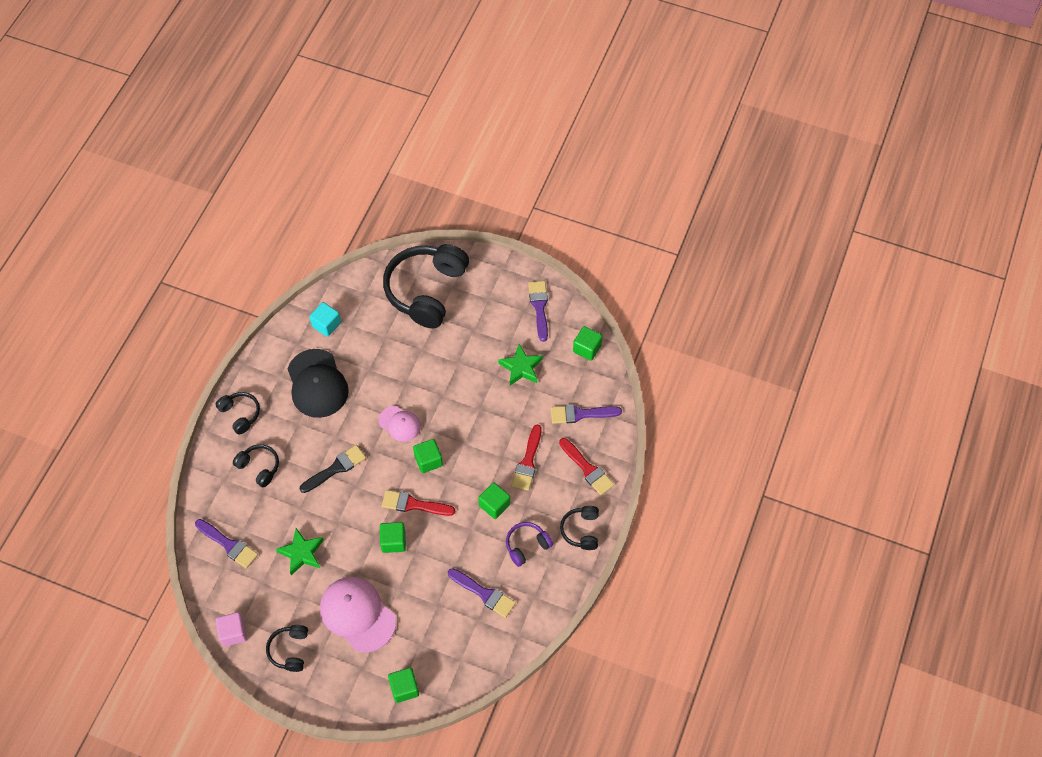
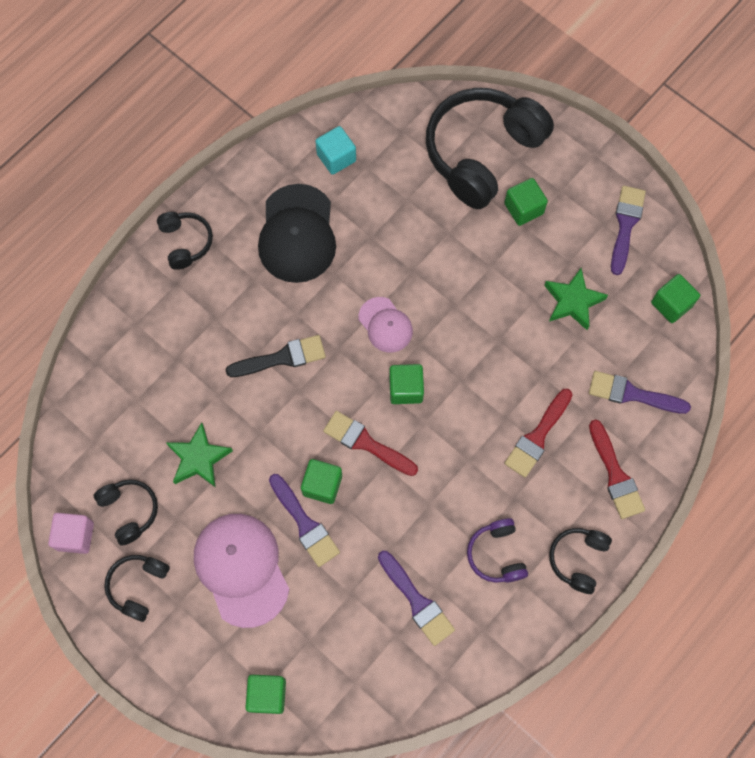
camera: 20 degrees right, 10 degrees up
purple brush [195,519,258,569] -> purple brush moved to [269,474,340,567]
black headphones [233,444,279,487] -> black headphones moved to [94,479,158,546]
green cube [478,482,510,519] -> green cube moved to [504,178,548,226]
purple headphones [506,522,553,567] -> purple headphones turned 90 degrees counterclockwise [467,518,528,583]

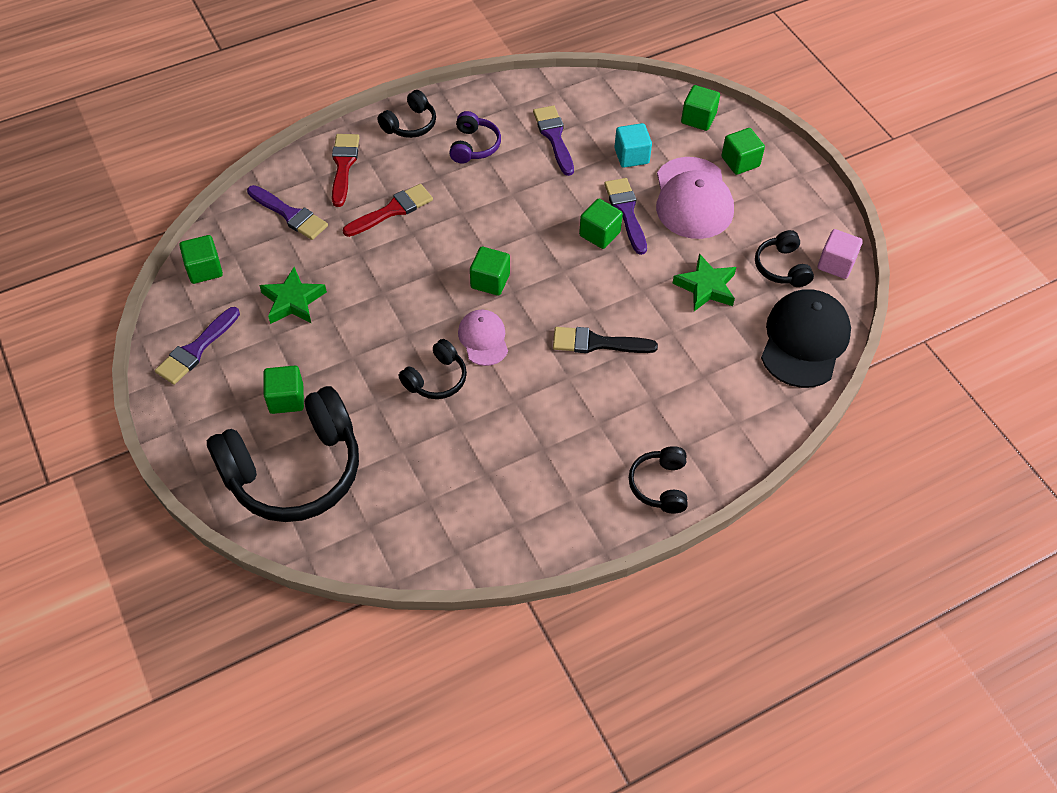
camera: 160 degrees left, 15 degrees down
black headphones [104,555,170,622] -> black headphones moved to [399,339,467,399]
black cap [258,184,336,283] -> black cap moved to [761,289,851,388]
turquoise cube [315,126,356,175] -> turquoise cube moved to [614,123,652,168]
red brush [323,411,418,476] -> none
none -> green cube [721,128,765,175]

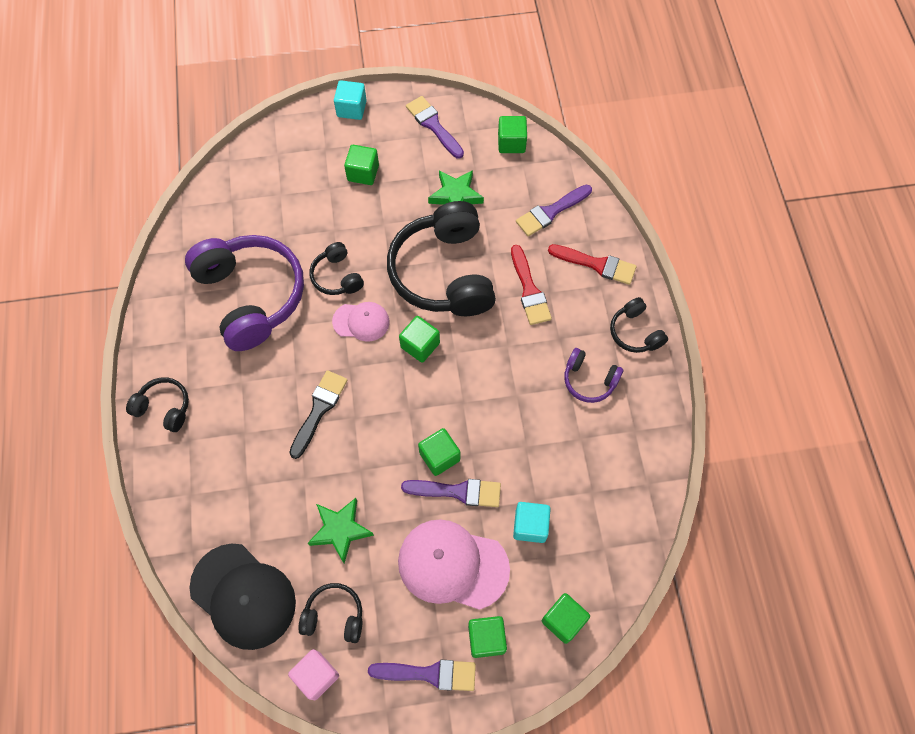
camera: 110 degrees right, 10 degrees up
black headphones [207,386,359,522] -> black headphones moved to [387,201,496,316]
purple brush [533,105,574,176] -> purple brush moved to [368,660,476,691]
none -> purple headphones [185,235,304,351]
none -> turquoise cube [334,80,367,120]

